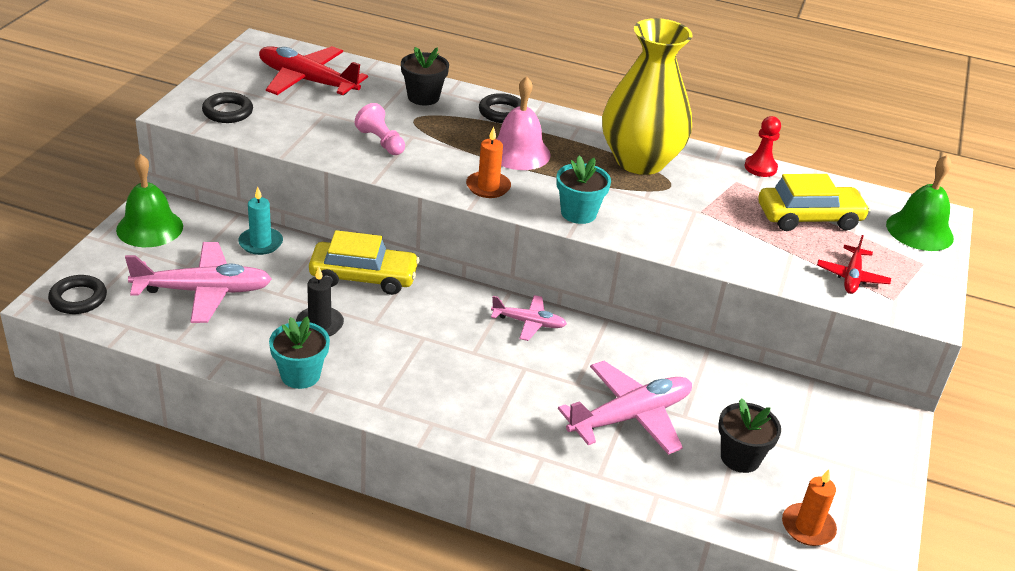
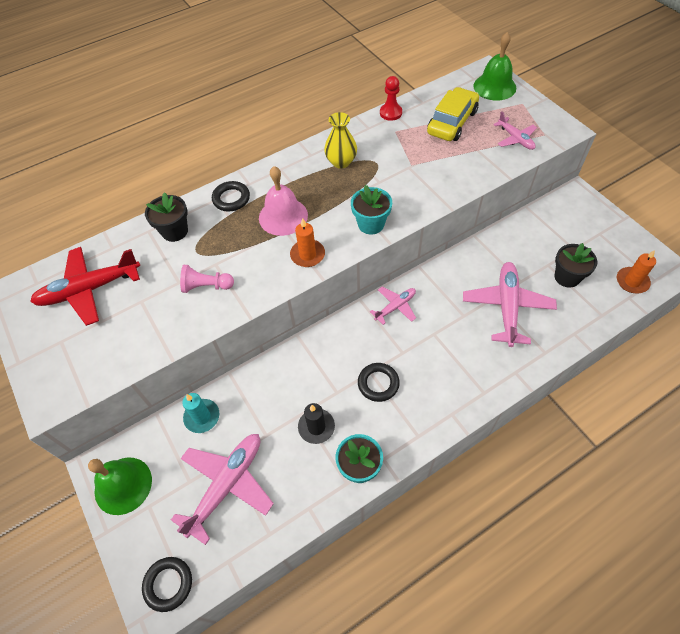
camera: 45 degrees left, 20 degrees up
black ring [202,92,253,123] -> black ring moved to [358,363,400,402]
yellow car [309,230,420,295] -> none
yellow vase [602,18,693,175] -> yellow vase [324,112,357,169], size x0.50
red plane [817,235,891,294] -> pink plane [493,111,537,150]

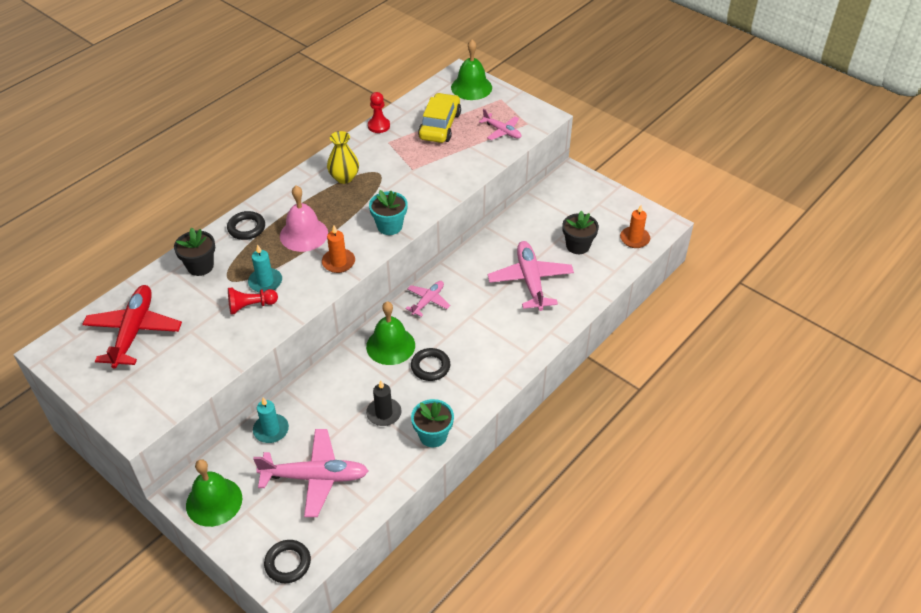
camera: 20 degrees left, 10 degrees down
red plane [30,247,140,326] -> red plane turned 135 degrees clockwise [82,285,182,369]
pink plane [171,434,274,545] -> pink plane turned 75 degrees clockwise [253,429,368,517]
pink pawn [180,265,234,293] -> red pawn [228,288,278,315]
none -> turquoise candle [248,244,282,293]
none -> green bell [366,301,415,365]

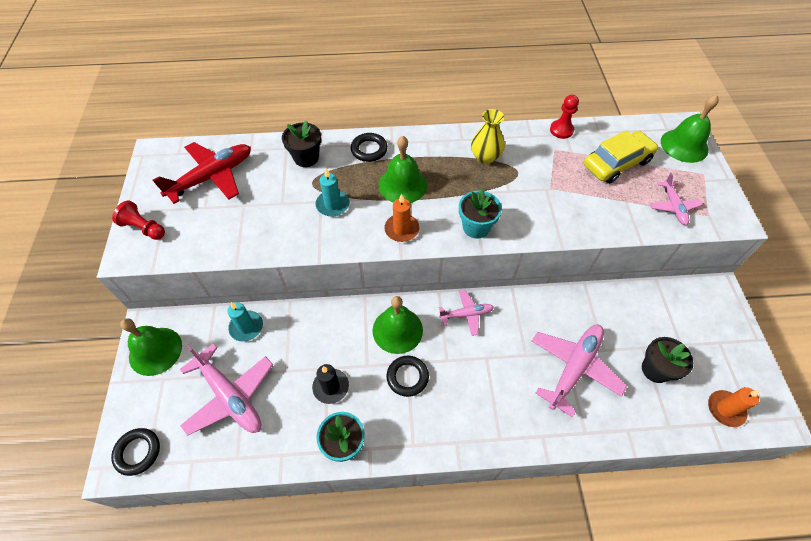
camera: 45 degrees right, 10 degrees up
red pawn [228,288,278,315] -> red pawn moved to [112,201,165,240]
pink bell [280,186,328,252] -> green bell [379,136,427,203]

